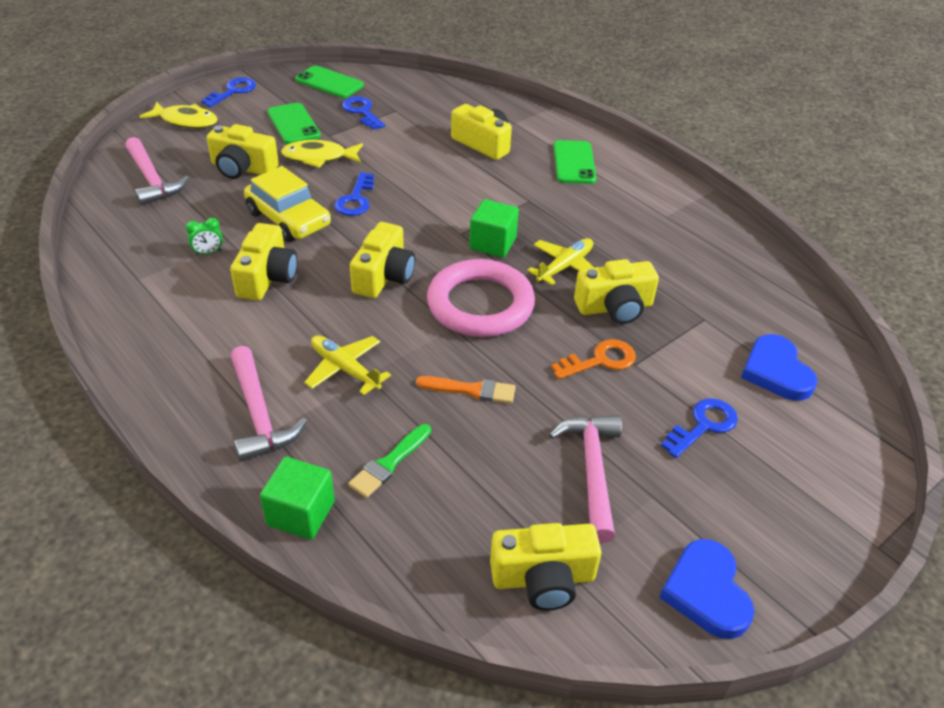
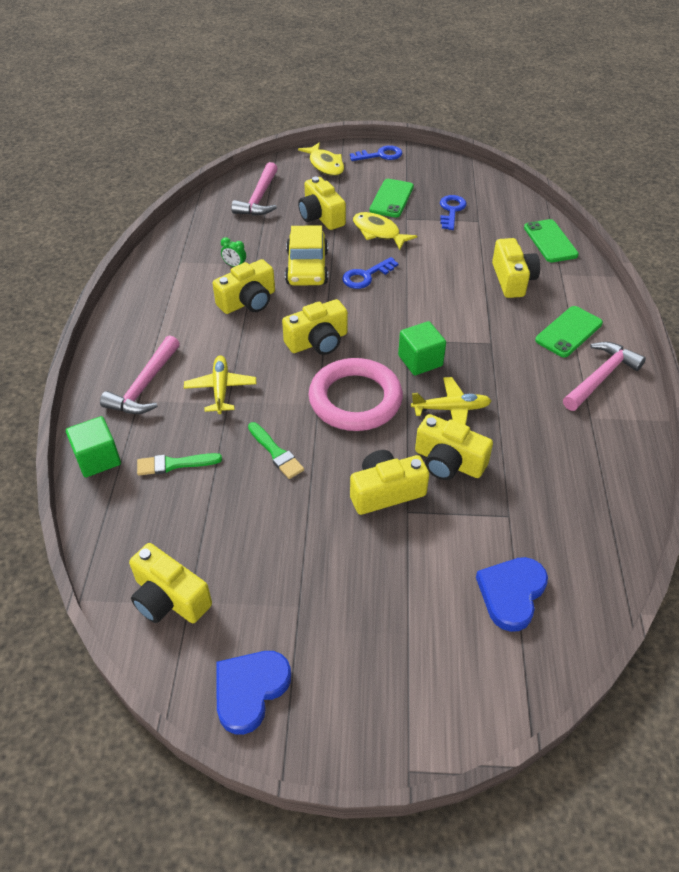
camera: 45 degrees right, 5 degrees up
green phone [295,65,364,98] -> green phone moved to [524,219,579,262]
orange brush [416,376,515,404] -> green brush [248,422,304,479]
pink hammer [549,415,622,543] -> pink hammer moved to [563,342,646,411]
orange key [551,339,636,379] -> yellow camera [350,450,429,515]
blue key [661,398,738,458] -> none

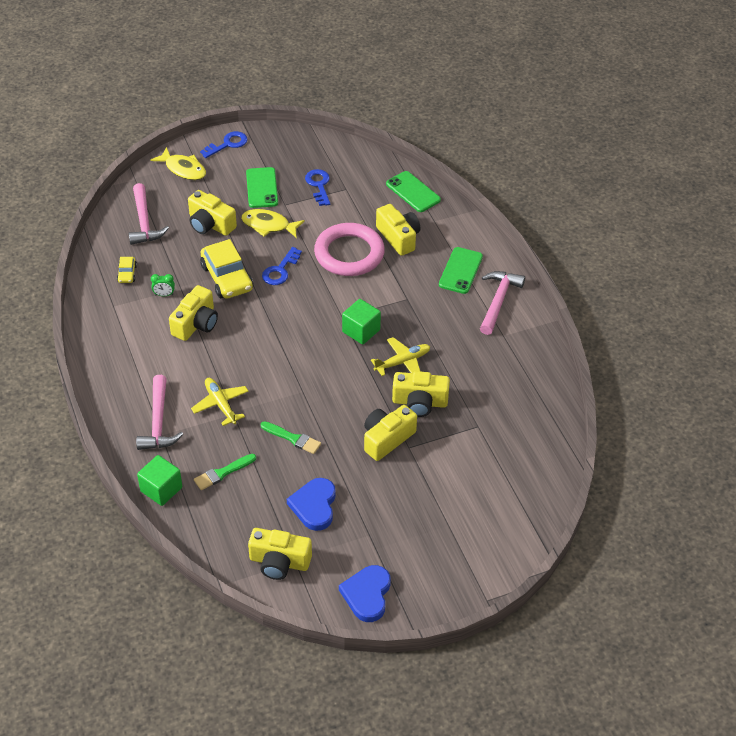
camera: 25 degrees left, 0 degrees up
yellow camera [282,299,348,355] -> none
pink ring [309,358,403,431] -> pink ring moved to [314,223,385,276]
blue heart [476,557,548,632] -> blue heart moved to [287,478,336,531]
none -> yellow car [117,257,137,283]

